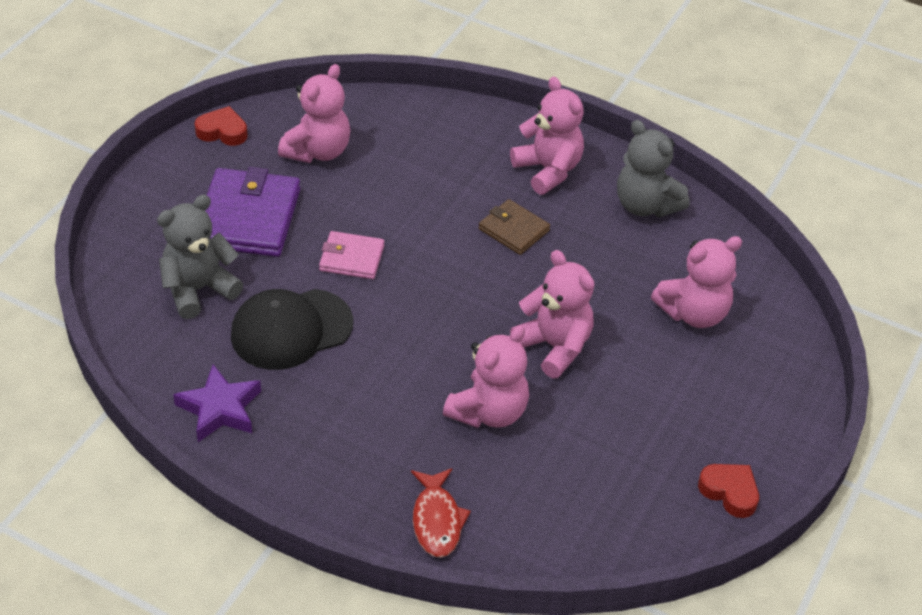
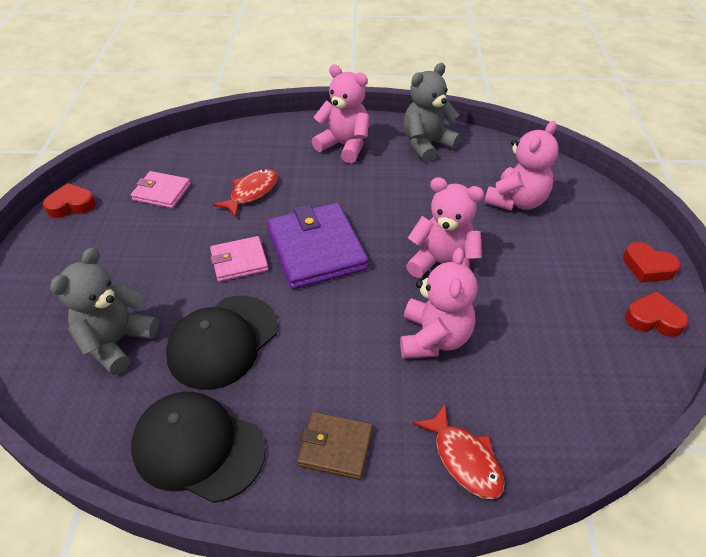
camera: 25 degrees left, 0 degrees up
purple star [173,364,261,442] -> black cap [131,392,266,503]
purple wallet [205,167,300,257] -> purple wallet moved to [267,203,369,289]
pink teddy bear [278,64,351,163] -> pink wallet [131,171,191,208]
brown wallet [479,199,550,255] -> brown wallet moved to [297,412,373,480]
grey teddy bear [617,120,690,217] -> grey teddy bear turned 120 degrees clockwise [404,63,461,162]
none -> red fish [213,169,278,218]
none -> red heart [623,242,681,283]

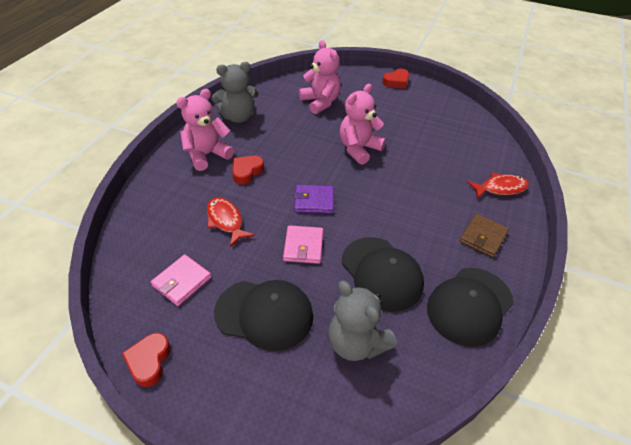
camera: 70 degrees left, 0 degrees up
purple wallet [267,203,369,289] -> purple wallet [294,185,334,214], size x0.55
pink teddy bear [400,248,478,359] -> none
grey teddy bear [404,63,461,162] -> grey teddy bear turned 90 degrees counterclockwise [212,62,259,123]
red heart [625,291,689,337] -> red heart moved to [232,156,264,184]
none -> black cap [214,280,313,351]

